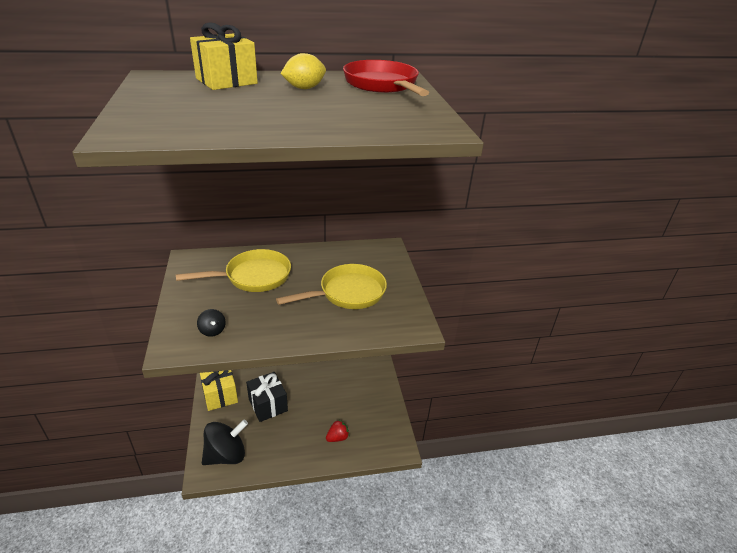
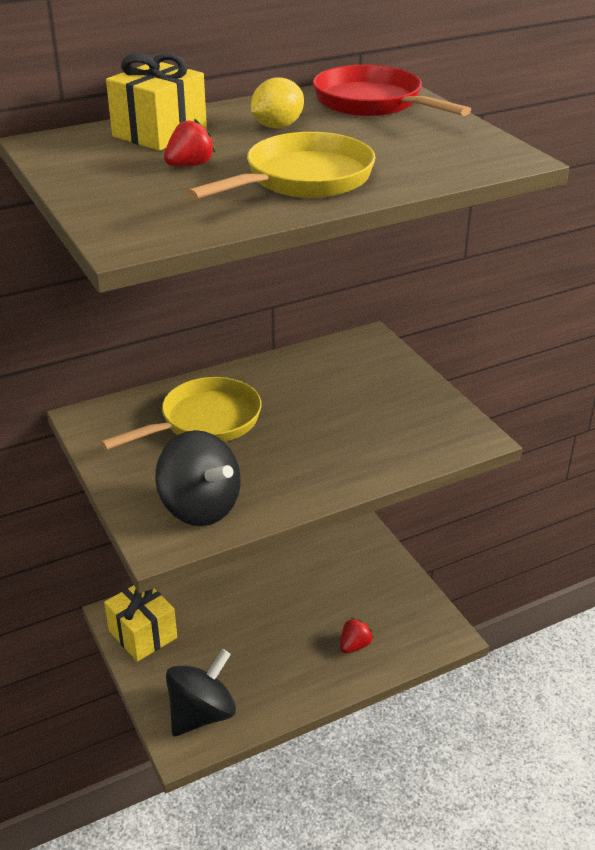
camera: 15 degrees left, 0 degrees up
black spinning top [197,309,226,337] -> black spinning top [155,430,241,526], size x2.28
black gift [246,372,288,422] -> none
yellow pan [276,264,387,309] -> yellow pan moved to [186,132,375,200]
none -> red strawberry [164,119,215,167]

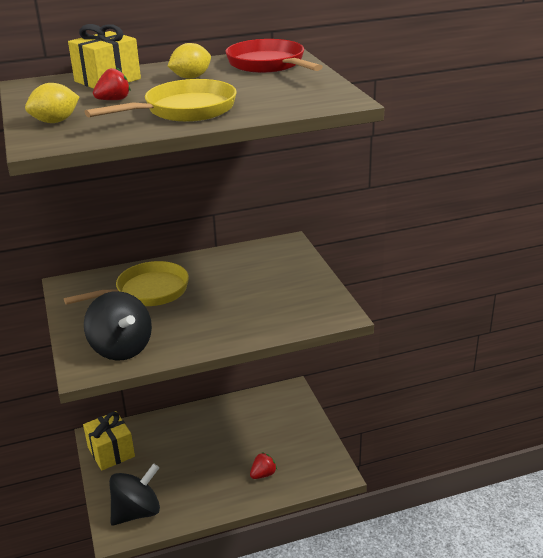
camera: 10 degrees right, 5 degrees down
none -> yellow lemon [25,83,79,123]

